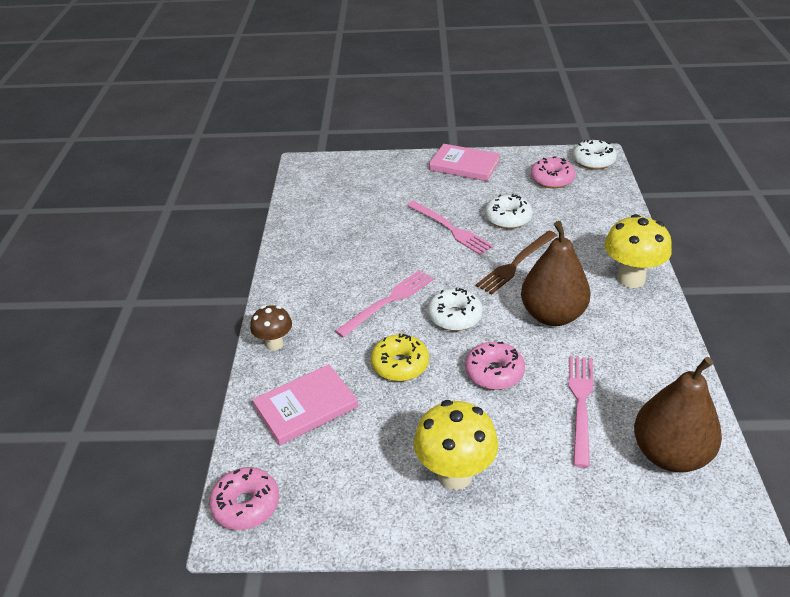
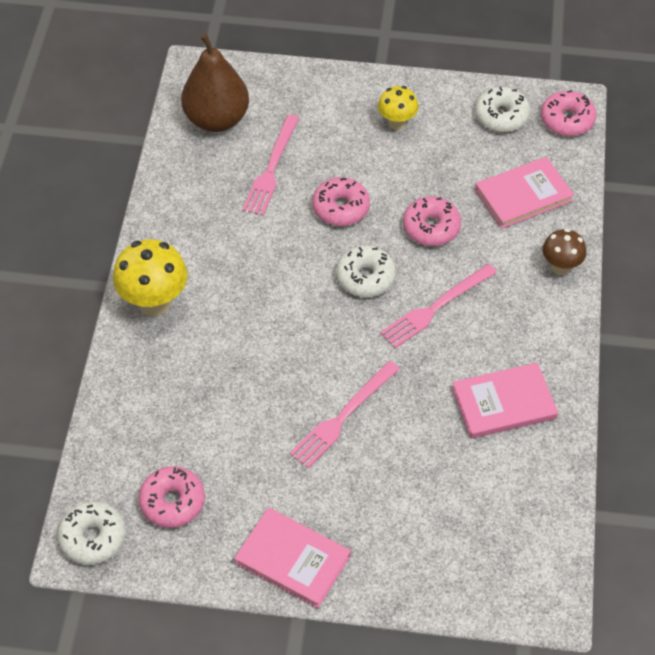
camera: 175 degrees left, 15 degrees up
yellow donut [371,333,429,381] -> pink donut [403,196,461,246]
pink fork [407,201,494,255] -> pink fork turned 105 degrees counterclockwise [290,361,400,468]
yellow mushroom [414,400,498,490] -> yellow mushroom [378,86,418,130], size x0.61
brown fork [476,231,557,294] -> none
white donut [485,194,533,229] -> white donut moved to [475,87,530,132]
brown pear [521,221,590,326] -> none
none -> pink book [452,363,558,439]

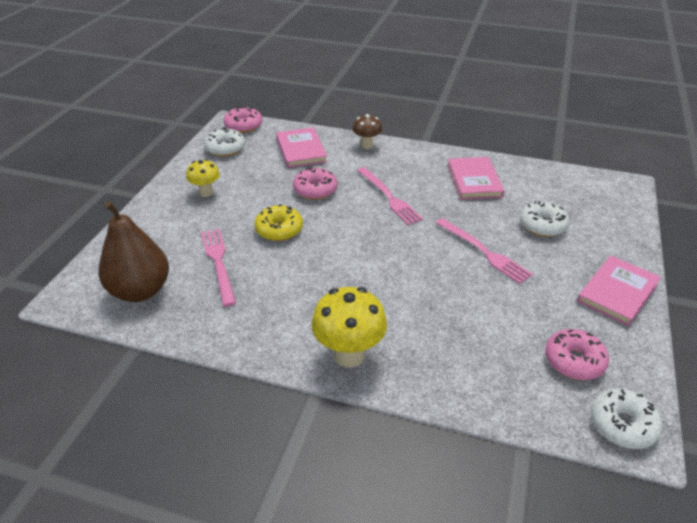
camera: 80 degrees left, 15 degrees down
pink fork [242,115,299,216] -> pink fork turned 135 degrees counterclockwise [201,228,236,307]
pink donut [312,177,370,226] -> yellow donut [254,204,303,241]
white donut [336,246,396,297] -> white donut moved to [520,201,569,237]

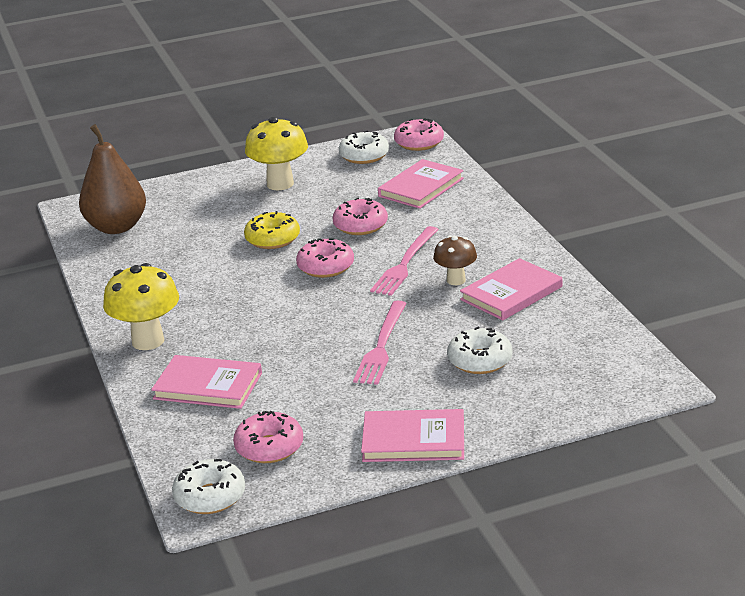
camera: 55 degrees right, 10 degrees down
yellow mushroom [186,159,220,197] -> yellow mushroom [245,117,308,190], size x1.65
pink fork [201,228,236,307] -> none
brown mushroom [353,114,382,149] -> brown mushroom moved to [433,236,477,285]
none -> pink book [151,355,262,409]
none -> pink donut [296,238,354,278]

